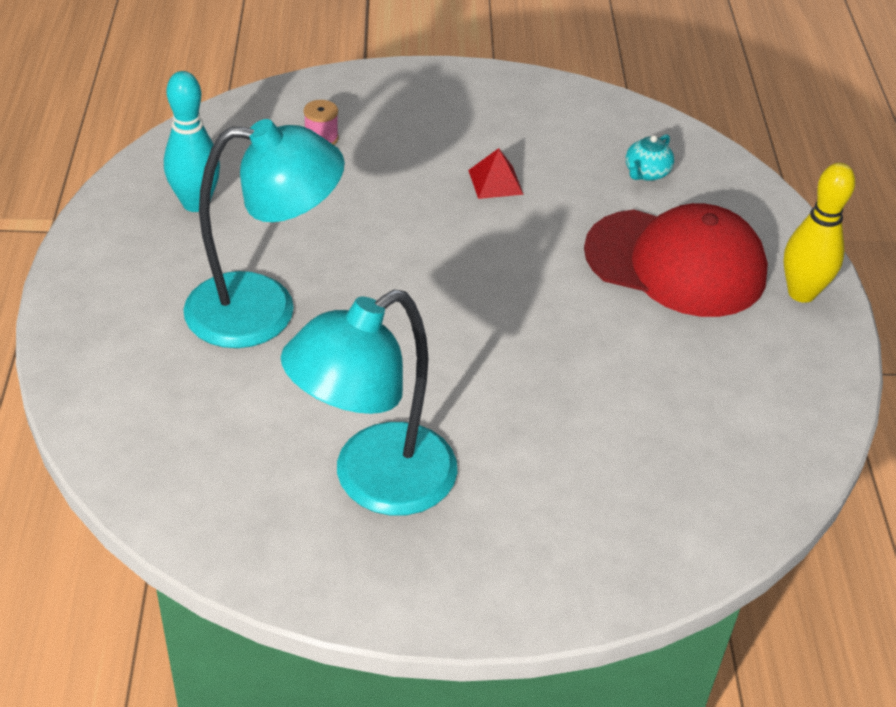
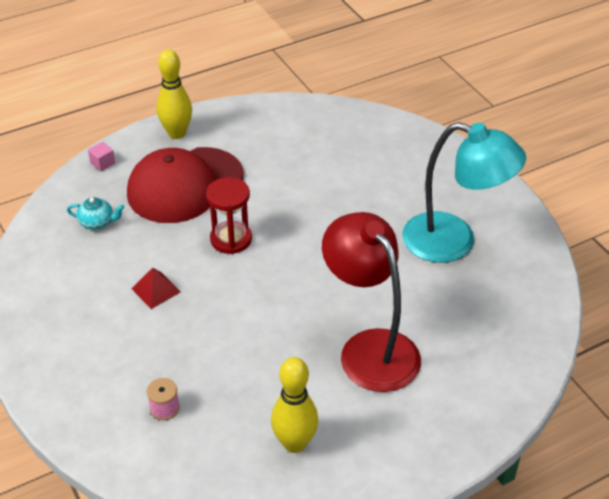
camera: 115 degrees left, 0 degrees up
turquoise bowling pin [164,71,220,212] -> yellow bowling pin [271,357,318,453]
turquoise lamp [183,119,345,348] -> red lamp [322,212,421,392]
red cap [584,203,768,317] -> red cap turned 120 degrees counterclockwise [127,147,244,223]
none -> pink cube [88,142,115,171]
none -> red hourglass [206,177,252,254]

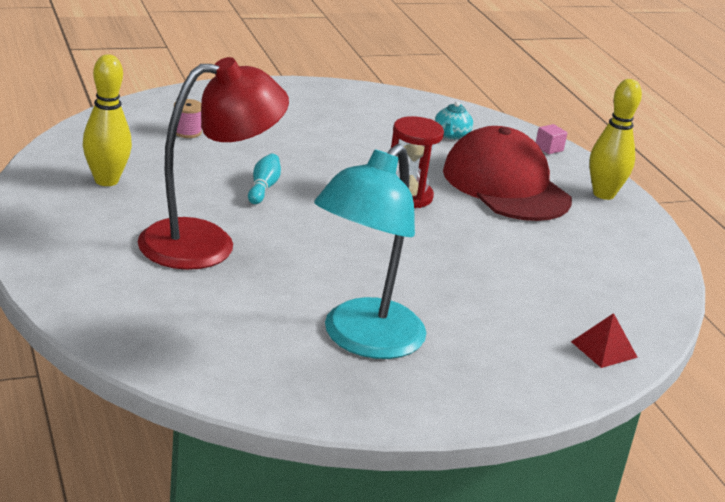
camera: 95 degrees right, 15 degrees down
red pyramid [131,268,180,309] -> red pyramid moved to [571,313,638,368]
none -> turquoise bowling pin [248,154,281,204]

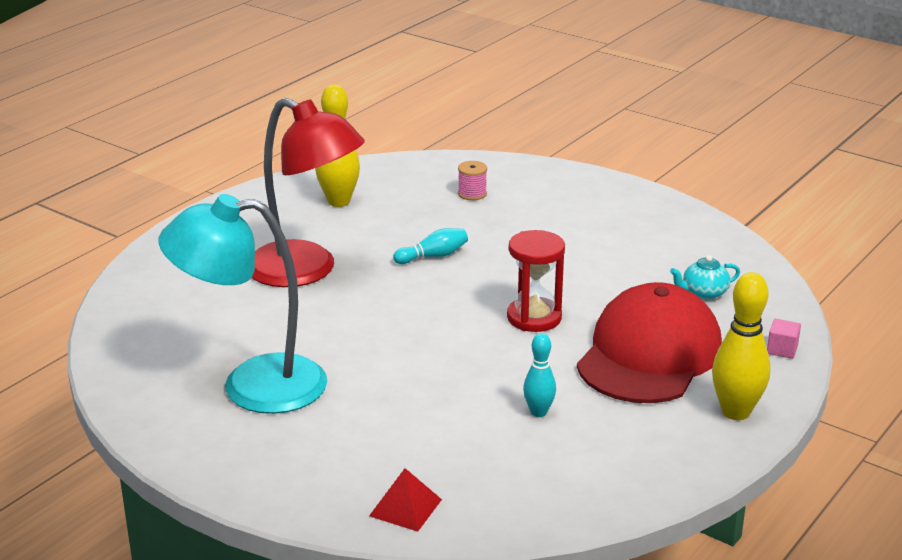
camera: 60 degrees right, 0 degrees up
none -> turquoise bowling pin [523,333,556,417]

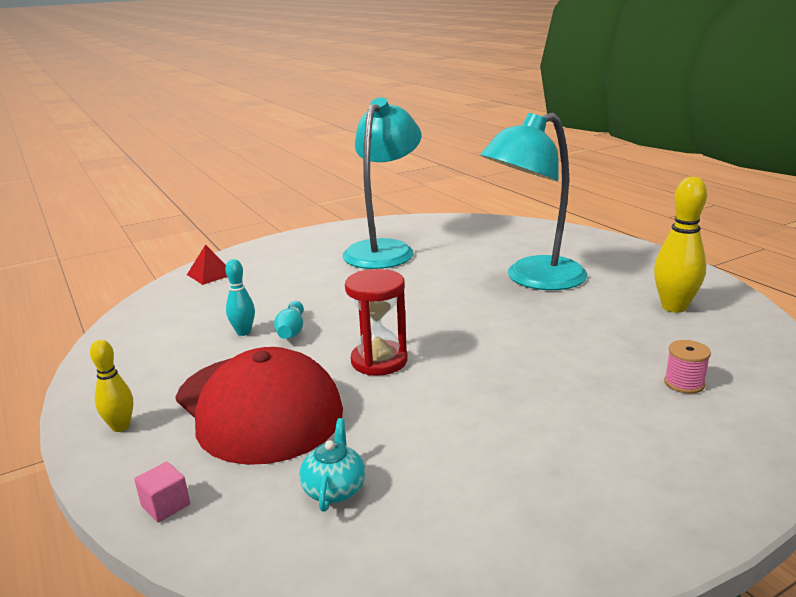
camera: 115 degrees right, 5 degrees down
red lamp [252,98,365,287] -> turquoise lamp [481,112,588,290]
turquoise bowling pin [393,228,468,264] -> turquoise bowling pin moved to [274,301,304,339]
yellow bowling pin [712,272,771,420] -> yellow bowling pin [90,339,133,432], size x0.58

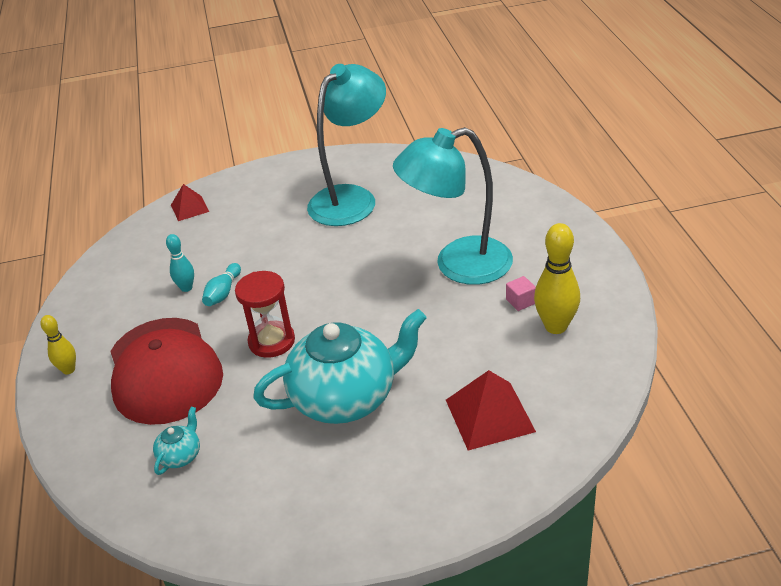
camera: 20 degrees right, 15 degrees up
pink cube [134,462,190,523] -> pink cube moved to [506,276,536,311]
pink spool [664,340,711,394] -> red pyramid [446,370,536,451]
none -> turquoise teapot [253,309,427,424]

